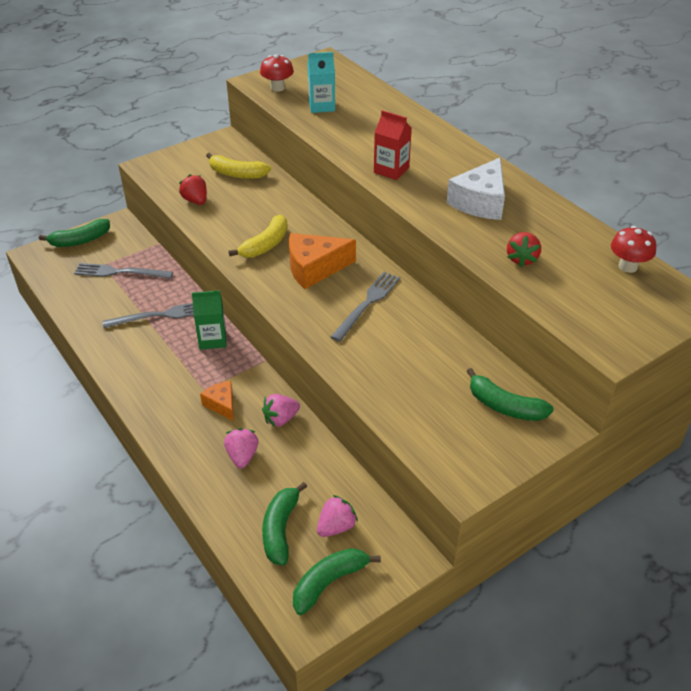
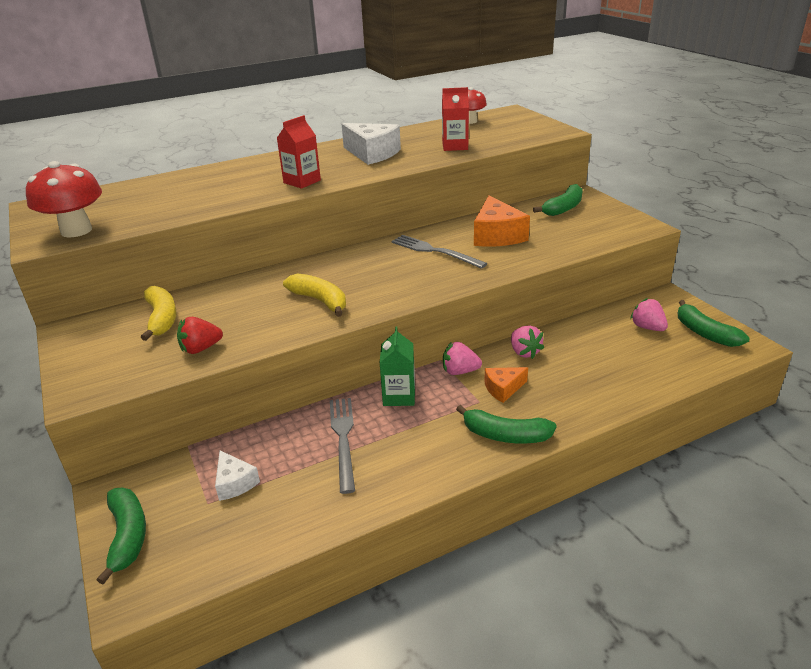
camera: 80 degrees left, 10 degrees down
grey fork [74,263,173,279] -> white cheese [215,450,260,501]
yellow banana [206,153,271,179] -> yellow banana turned 45 degrees counterclockwise [141,286,176,341]
pink strawberry [224,428,258,468] -> pink strawberry moved to [443,342,482,375]
red mushroom [260,54,294,92] -> red mushroom [26,161,102,237], size x1.57
green banana [262,482,307,566] -> green banana moved to [456,405,557,444]
orange cheese [289,233,356,289] -> orange cheese moved to [474,196,530,247]
turquoise carton [307,52,335,113] -> none
red strawberry [507,232,541,267] -> red carton [442,87,469,151]

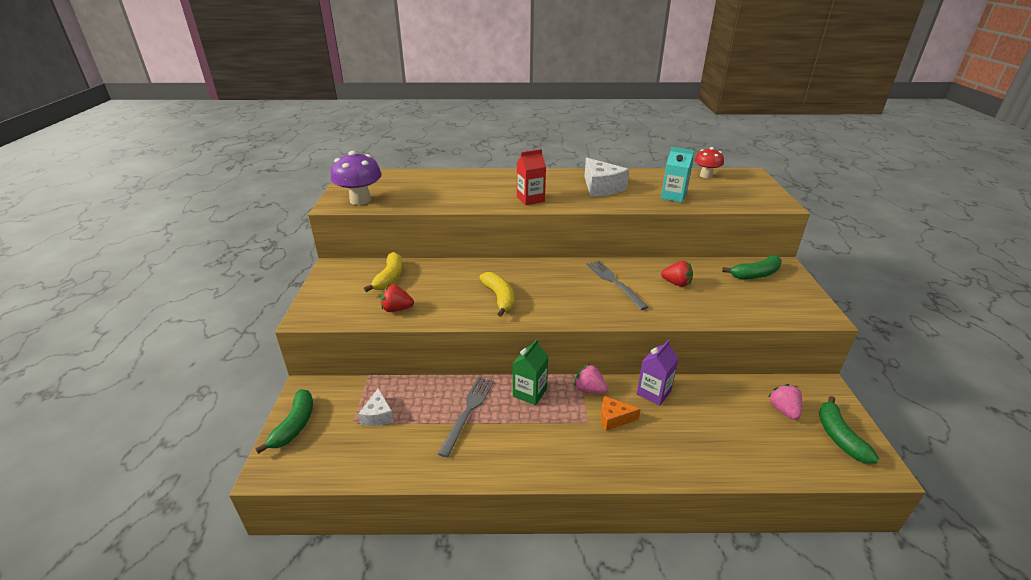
camera: 25 degrees right, 0 degrees up
red mushroom [26,161,102,237] -> purple mushroom [331,151,382,205]
red carton [442,87,469,151] -> turquoise carton [661,147,694,203]
green banana [456,405,557,444] -> none
orange cheese [474,196,530,247] -> red strawberry [661,261,693,287]
pink strawberry [511,326,544,359] -> purple carton [637,340,679,406]

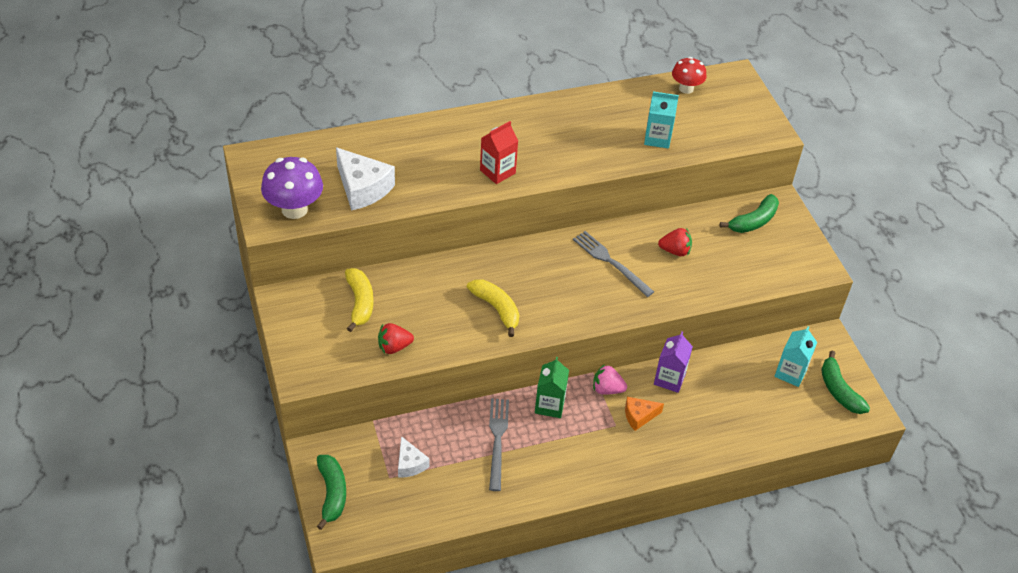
camera: 20 degrees left, 15 degrees up
white cheese [584,158,630,197] -> white cheese moved to [336,147,395,211]
pink strawberry [768,384,802,420] -> turquoise carton [775,326,817,387]

